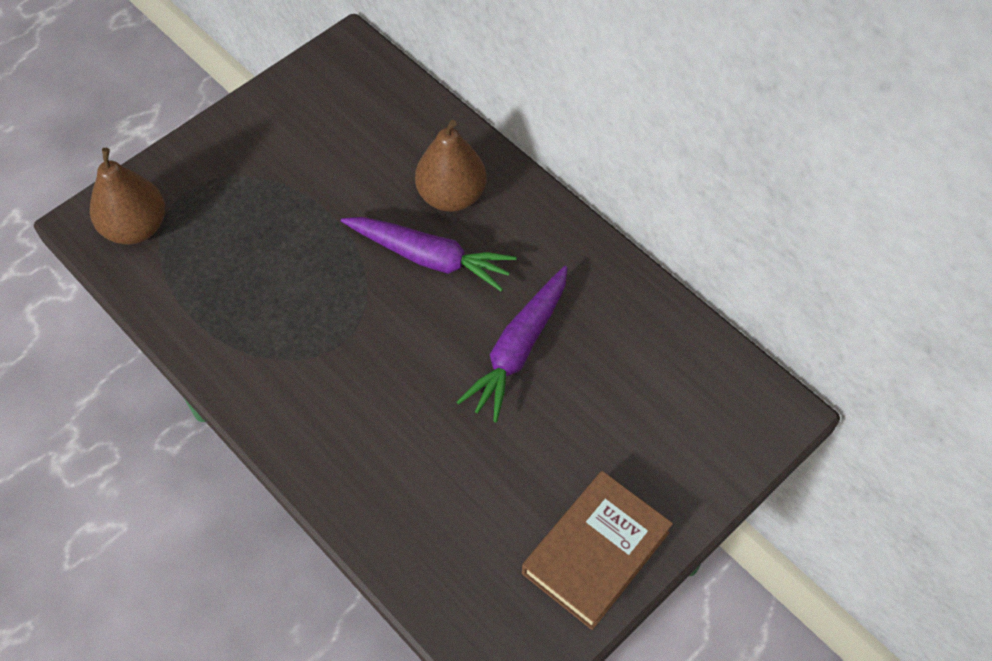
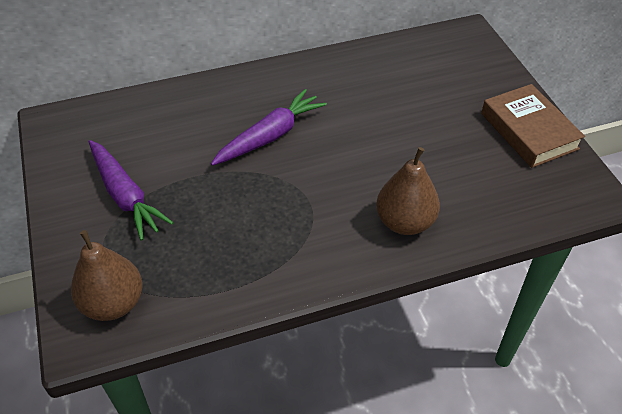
camera: 65 degrees left, 10 degrees down
brown pear [415,120,486,212] -> brown pear moved to [376,147,440,235]
purple carrot [457,266,568,422] -> purple carrot moved to [89,140,174,241]

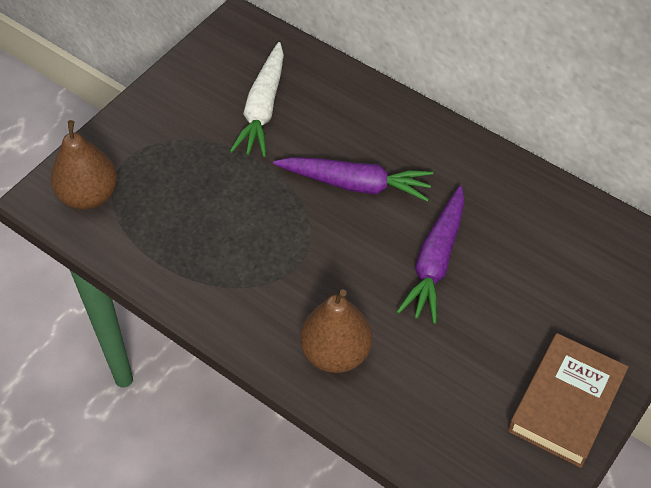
camera: 55 degrees right, 5 degrees up
purple carrot [89,140,174,241] -> purple carrot moved to [397,185,465,324]
none -> white carrot [230,42,284,157]

